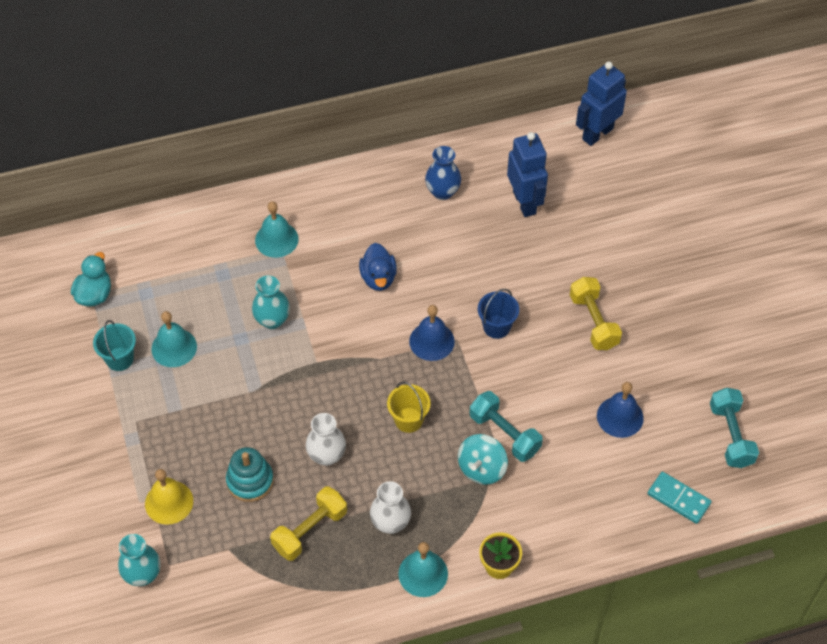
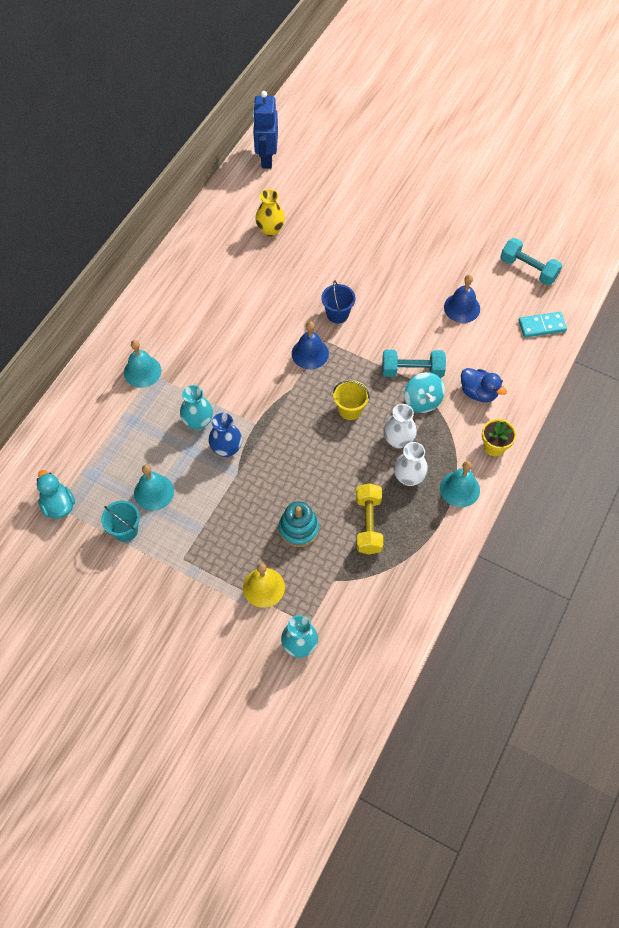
camera: 45 degrees left, 5 degrees up
white vase [306,413,346,466] -> white vase moved to [383,404,417,448]
blue duck [359,243,397,291] -> blue duck moved to [461,368,507,402]
blue vase [425,146,461,200] -> blue vase moved to [209,413,242,457]
blue robot [507,132,548,217] -> yellow vase [255,189,285,236]
yellow dumbbell [570,277,622,350] -> none

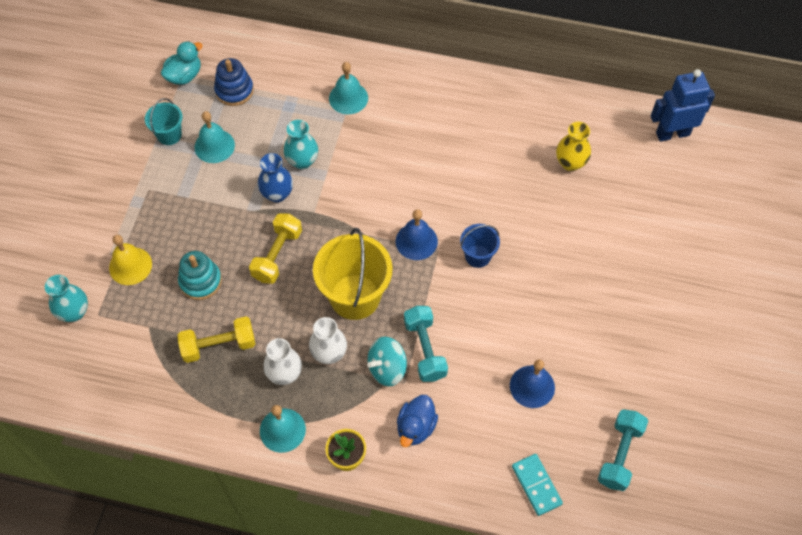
camera: 75 degrees right, 0 degrees up
yellow bucket [333,380,370,420] -> yellow bucket [313,228,392,320], size x1.91
none -> blue stacking toy [214,58,254,106]
none -> yellow dumbbell [249,213,302,284]

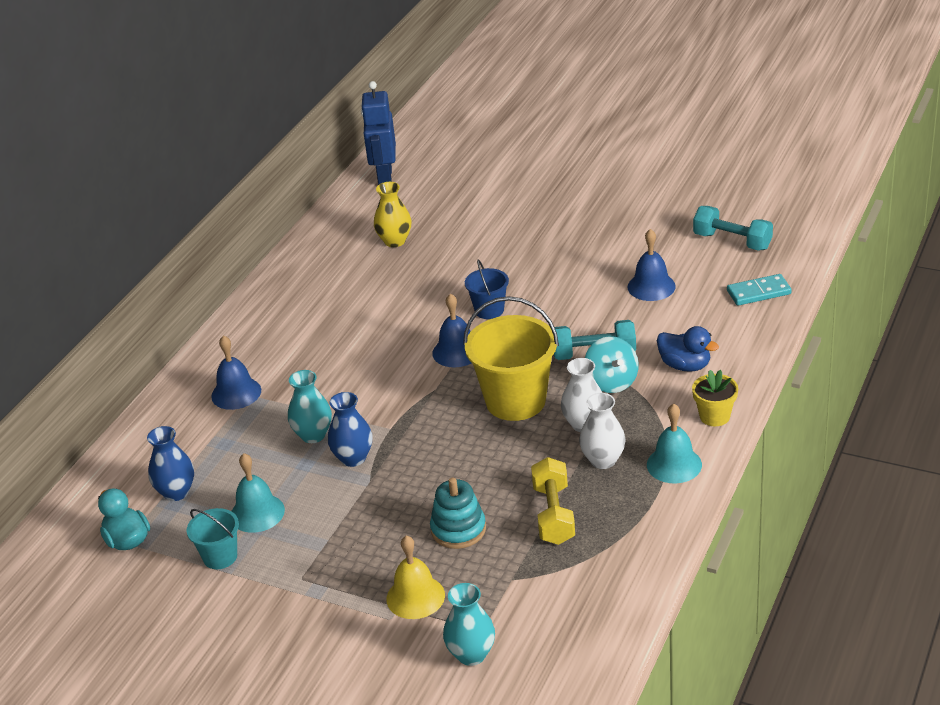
camera: 75 degrees left, 25 degrees down
blue stacking toy [214,58,254,106] -> blue vase [147,426,194,501]
yellow dumbbell [249,213,302,284] -> none
turquoise bell [329,62,368,114] -> blue bell [211,335,261,410]

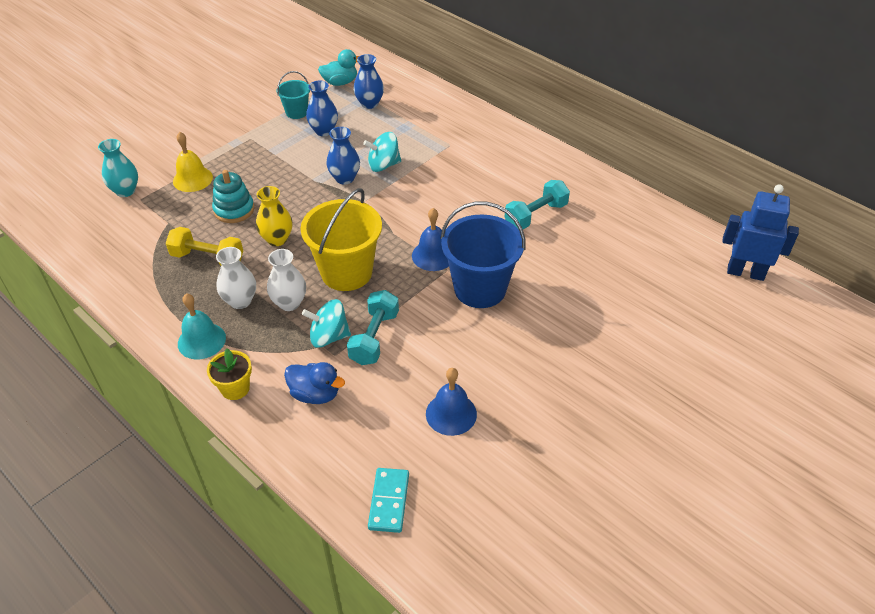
camera: 105 degrees right, 10 degrees up
blue bell [211,335,261,410] -> none
turquoise bell [231,453,285,533] -> blue vase [306,81,338,136]
turquoise vase [288,370,332,443] -> turquoise spinning top [363,132,401,172]
yellow vase [374,182,411,247] -> yellow vase moved to [256,186,293,246]
blue bucket [465,260,509,319] -> blue bucket [441,202,526,308], size x1.91
blue duck [657,326,719,372] -> blue duck turned 120 degrees counterclockwise [284,362,345,404]
turquoise dumbbell [693,206,773,251] -> turquoise dumbbell moved to [505,180,570,229]

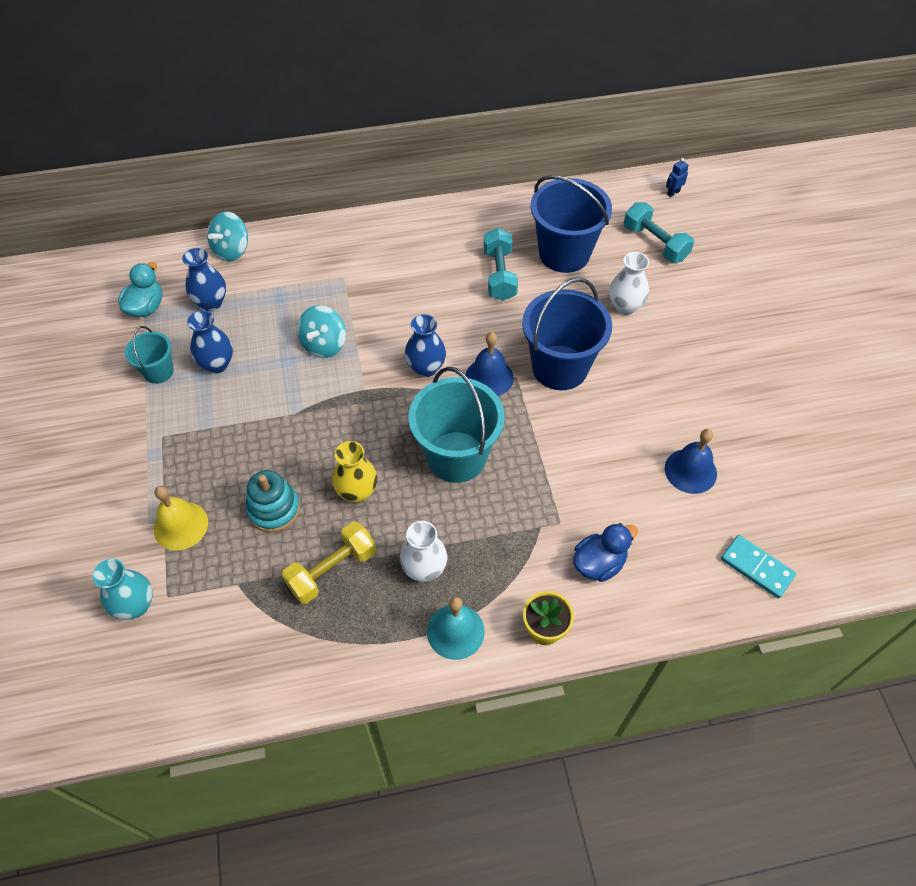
camera: 55 degrees left, 10 degrees up
white vase [267,249,306,311] -> white vase moved to [609,252,649,315]
yellow bucket [300,188,382,291] -> turquoise bucket [409,367,505,483]
turquoise spinning top [302,299,351,348] -> turquoise spinning top moved to [207,211,248,262]
blue vase [326,127,360,184] -> blue vase moved to [405,314,446,377]
turquoise dumbbell [347,290,399,365] -> turquoise dumbbell moved to [624,202,694,263]
blue robot [722,184,799,281] -> blue robot [666,158,688,197], size x0.41
none -> blue bucket [531,175,612,273]

